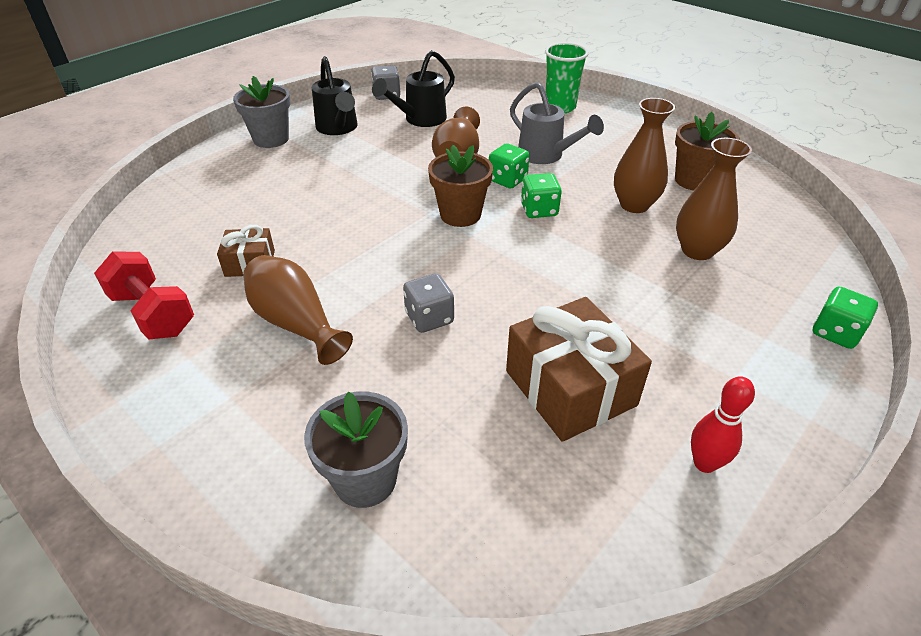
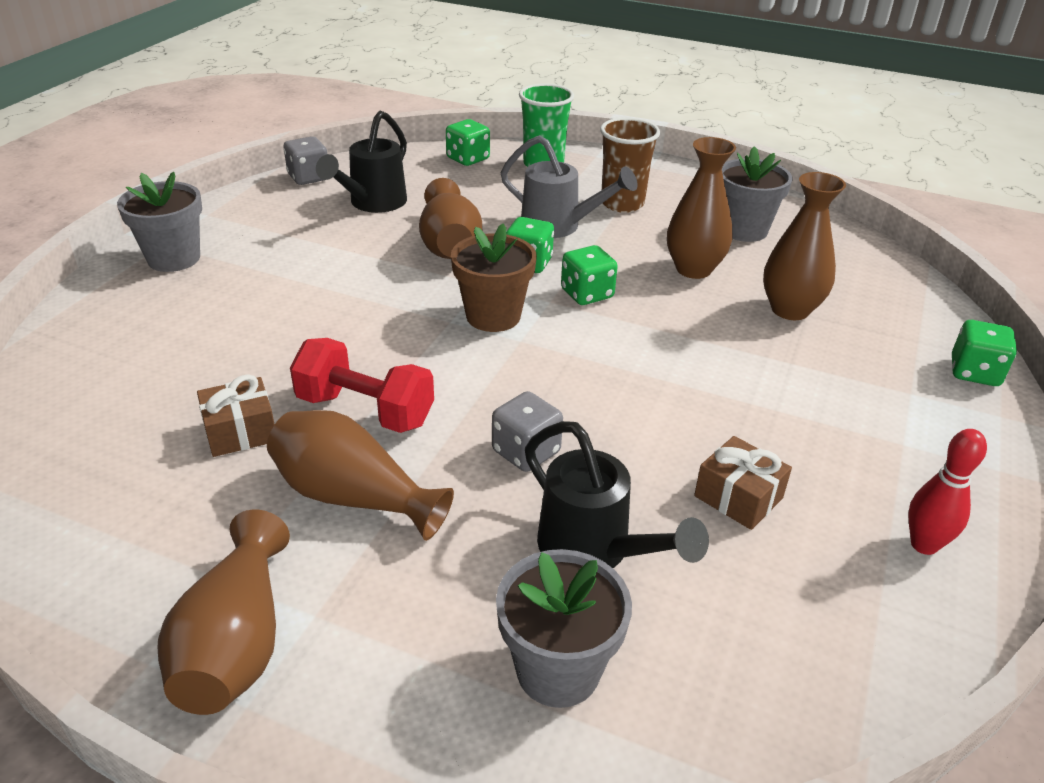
camera: 20 degrees left, 5 degrees down
red dumbbell [94,251,194,339] -> red dumbbell moved to [290,338,434,433]
black watering can [312,56,358,135] -> black watering can moved to [525,421,709,568]
brown gift [506,297,652,442] -> brown gift [694,436,792,530], size x0.53
brown flower pot [675,112,739,191] -> grey flower pot [722,146,793,242]
none -> brown vase [157,509,290,715]
none -> green dice [446,119,490,166]
none -> brown cup [600,118,660,213]

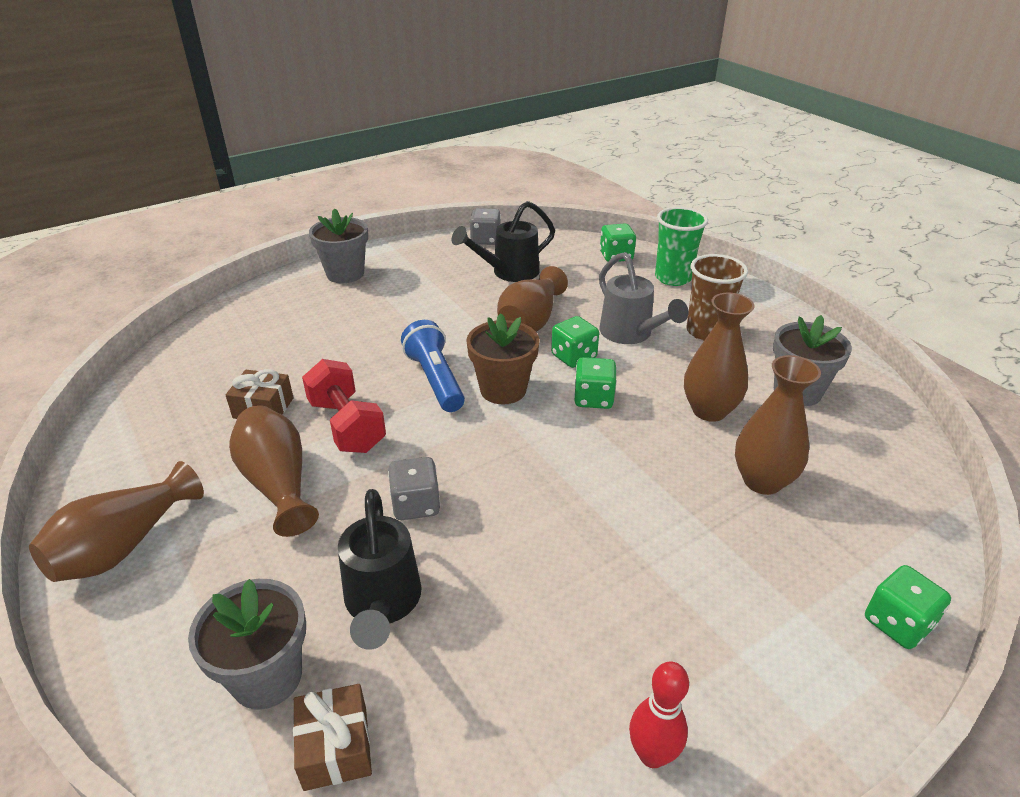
camera: 35 degrees right, 0 degrees up
brown gift [694,436,792,530] -> brown gift moved to [293,684,372,791]
none -> blue flashlight [401,320,465,412]

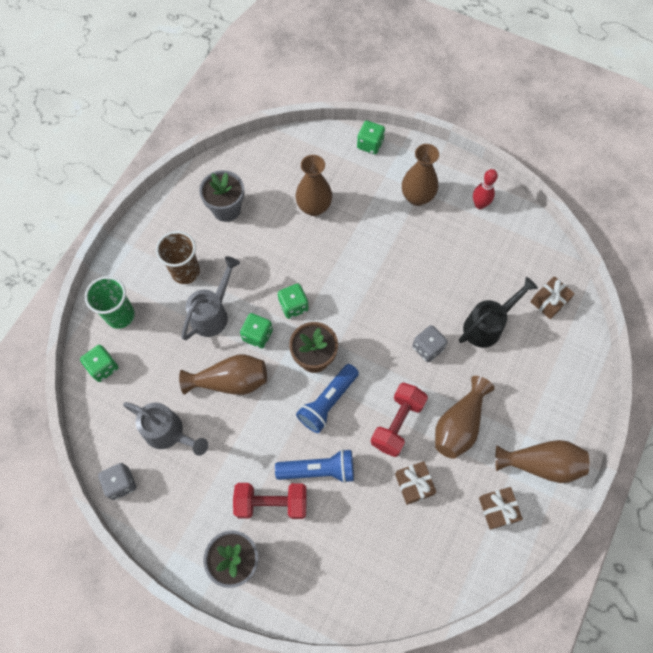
camera: 120 degrees left, 30 degrees up
grey flower pot [188,579,306,710] -> none
black watering can [452,201,555,282] -> grey watering can [123,402,208,456]
brown vase [684,293,754,422] -> brown vase moved to [402,144,439,206]
none -> red dumbbell [233,483,307,519]
none -> blue flashlight [275,449,354,483]
none -> brown gift [479,487,523,530]

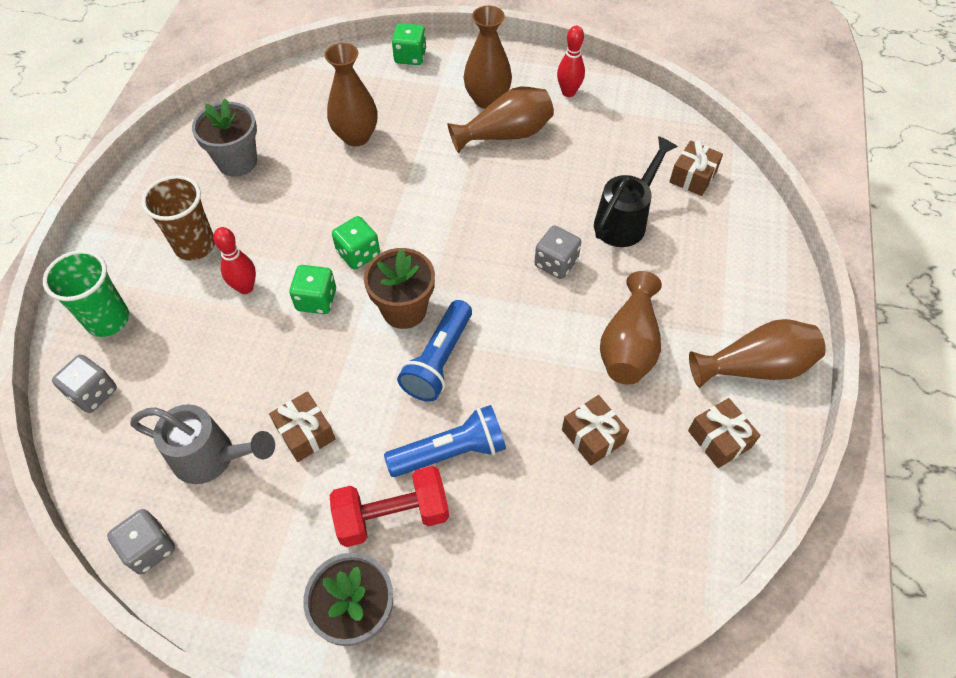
camera: 15 degrees left, 10 degrees down
green dice [80,345,118,382] -> grey dice [52,354,117,413]
brown vase [179,354,267,395] -> brown vase moved to [448,87,554,153]
grey watering can [182,256,240,340] -> red bowling pin [213,227,256,294]
red dumbbell [371,383,428,457] -> none
none -> brown gift [269,392,335,462]

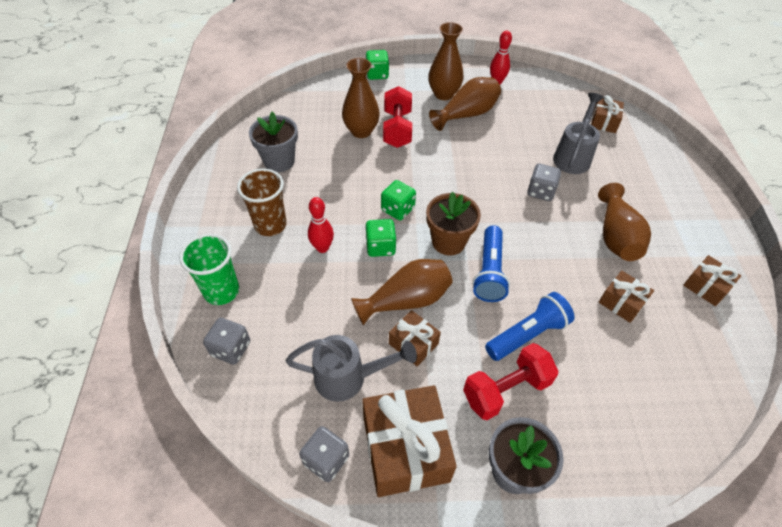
camera: 15 degrees left, 5 degrees down
black watering can [594,136,678,247] -> grey watering can [553,93,604,174]
brown vase [689,319,826,388] -> brown vase moved to [351,259,453,325]
none -> brown gift [362,385,457,497]
none -> red dumbbell [383,86,412,148]

